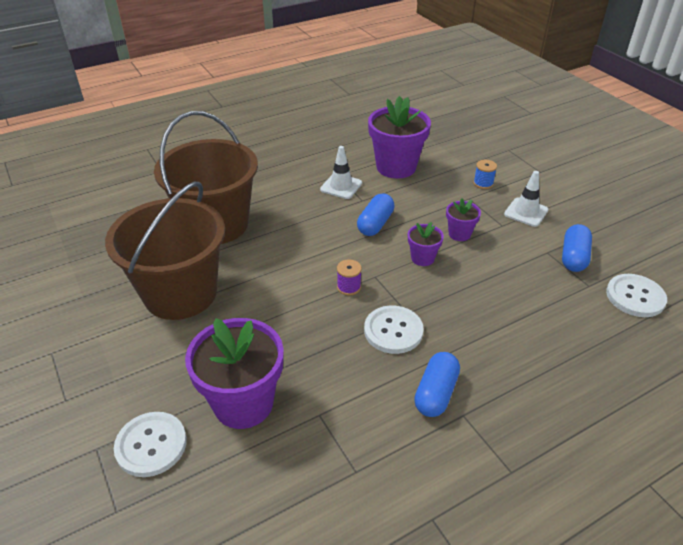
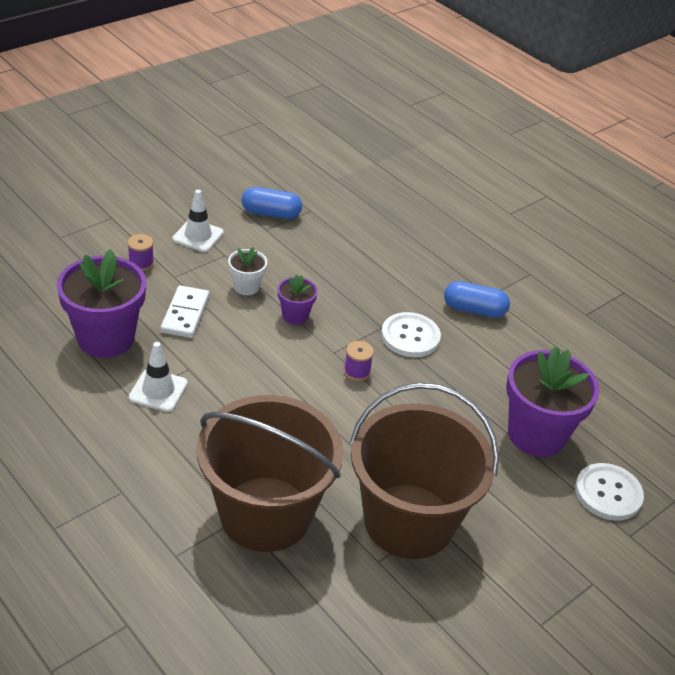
camera: 105 degrees left, 0 degrees up
blue capsule [357,193,395,236] -> none
purple flower pot [446,198,481,241] -> white flower pot [228,247,267,295]
blue spool [473,160,497,189] -> purple spool [128,234,154,271]
white button [606,274,667,317] -> none
none -> white domino [160,285,210,338]

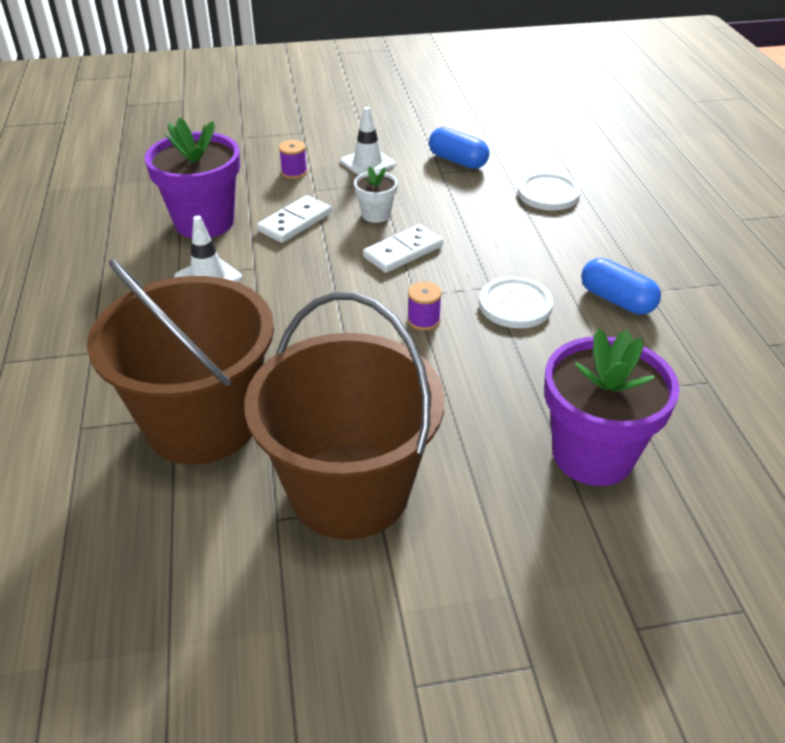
camera: 35 degrees right, 0 degrees up
purple flower pot [278,274,318,325] -> white domino [363,224,443,273]
white button [575,463,644,521] -> white button moved to [518,173,581,210]

